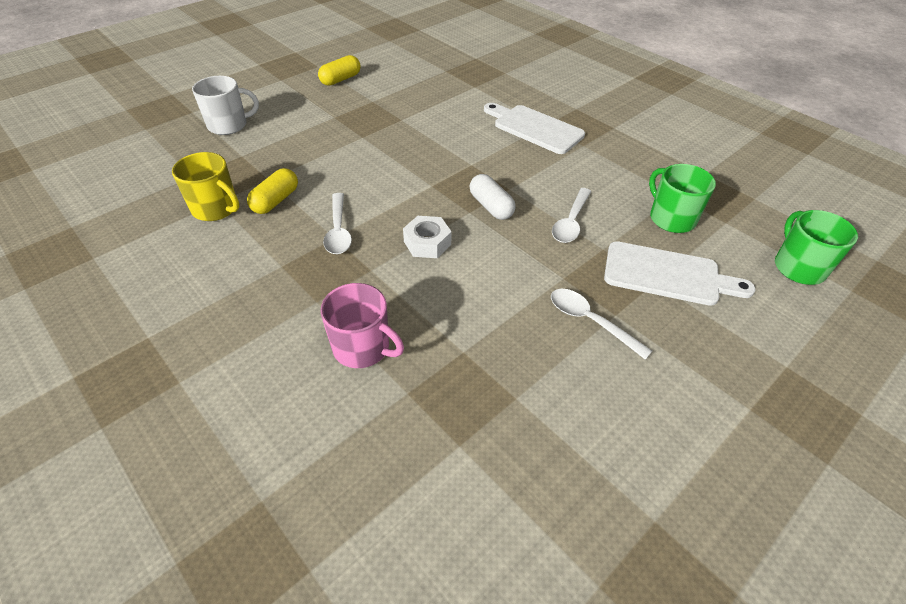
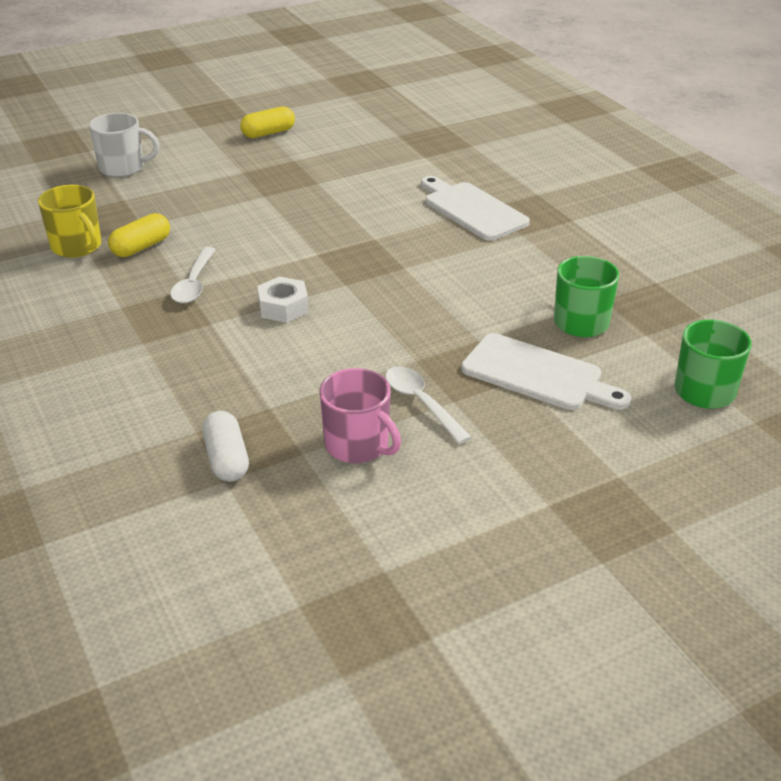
camera: 15 degrees right, 10 degrees down
pink mug [320,283,404,368] -> pink mug moved to [319,368,401,463]
white capsule [470,174,516,220] -> white capsule moved to [202,411,249,482]
white spoon [552,188,592,243] -> none

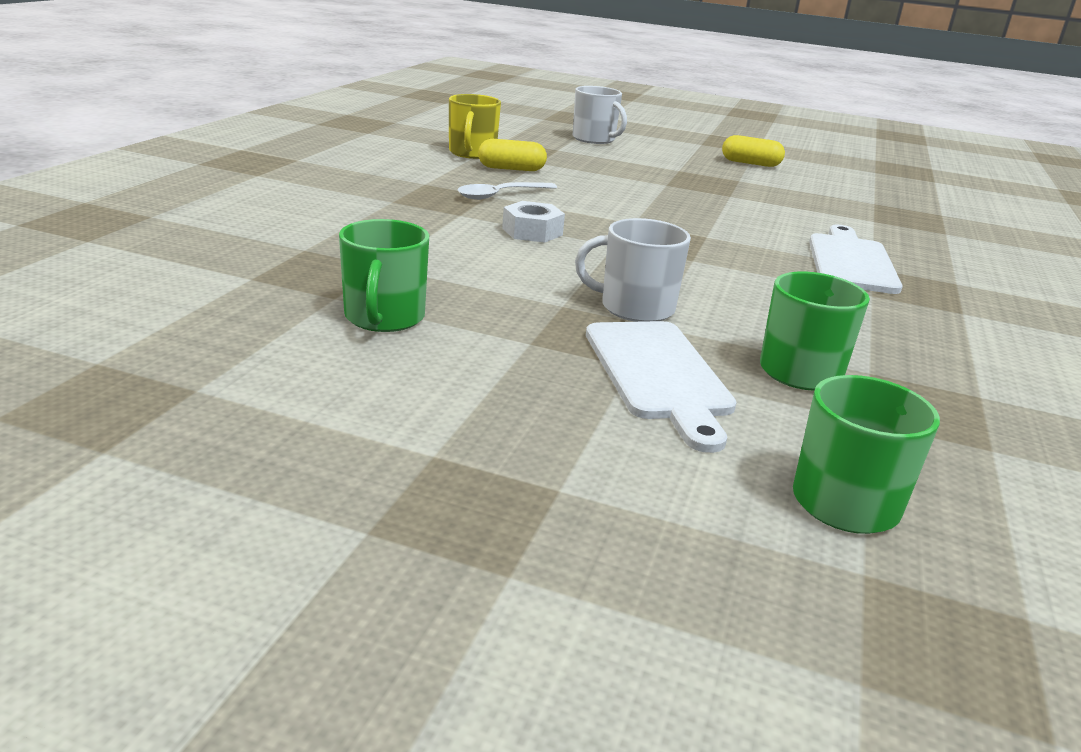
camera: 45 degrees right, 10 degrees down
white capsule [202,411,249,482] -> none
pink mug [319,368,401,463] -> green mug [339,219,429,332]
white spoon [385,366,472,444] -> none
none -> white mug [575,218,691,322]

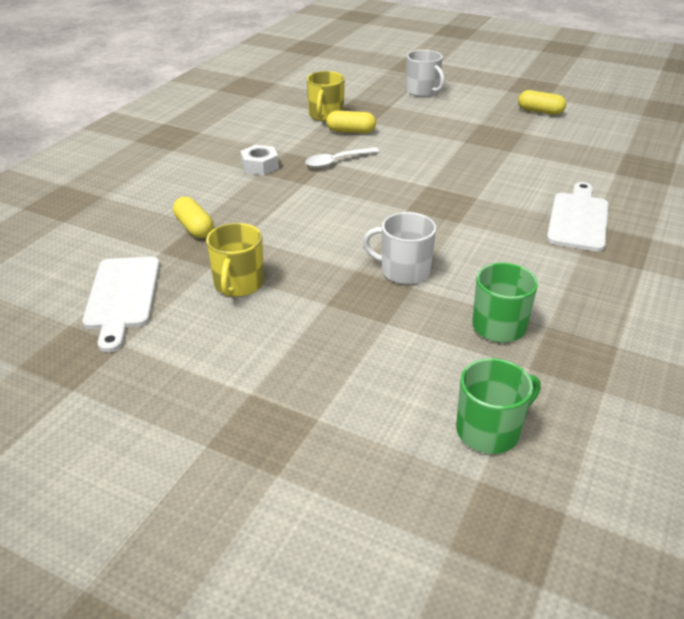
camera: 10 degrees right, 10 degrees up
green mug [339,219,429,332] -> yellow mug [206,223,264,297]
white nut [502,201,565,243] -> white nut moved to [240,145,279,175]
white cutting board [586,321,737,453] -> white cutting board moved to [82,257,160,353]
none -> yellow capsule [173,196,214,238]

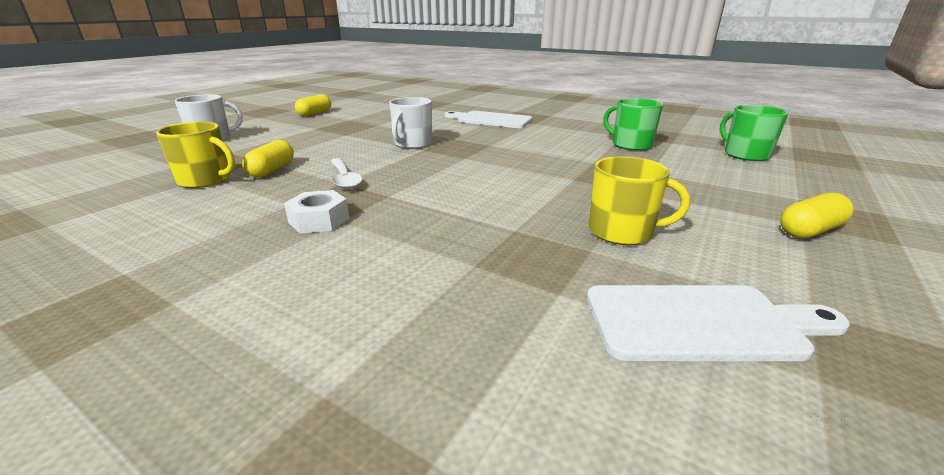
camera: 85 degrees left, 10 degrees down
yellow capsule [173,196,214,238] -> yellow capsule moved to [780,193,854,238]
white mug [363,212,436,284] -> white mug moved to [389,97,432,149]

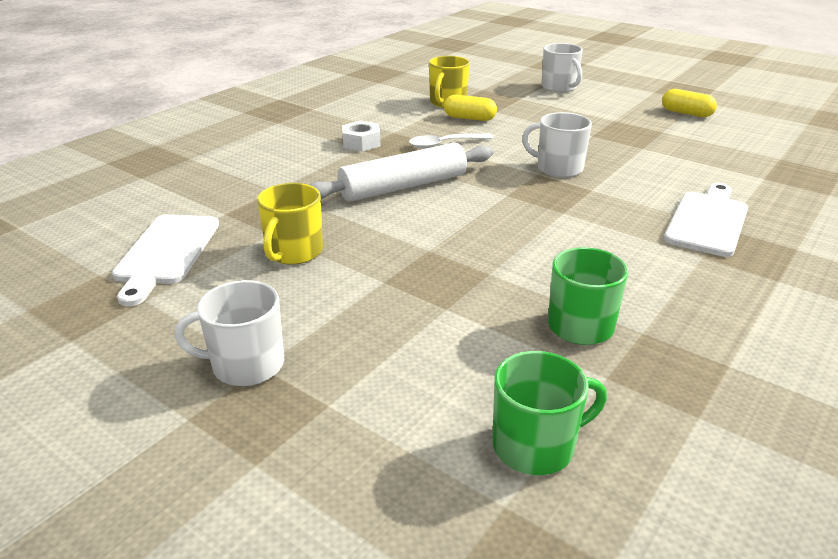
camera: 95 degrees right, 5 degrees up
yellow capsule [780,193,854,238] -> white mug [175,280,284,386]
none -> white rolling pin [310,143,493,202]

